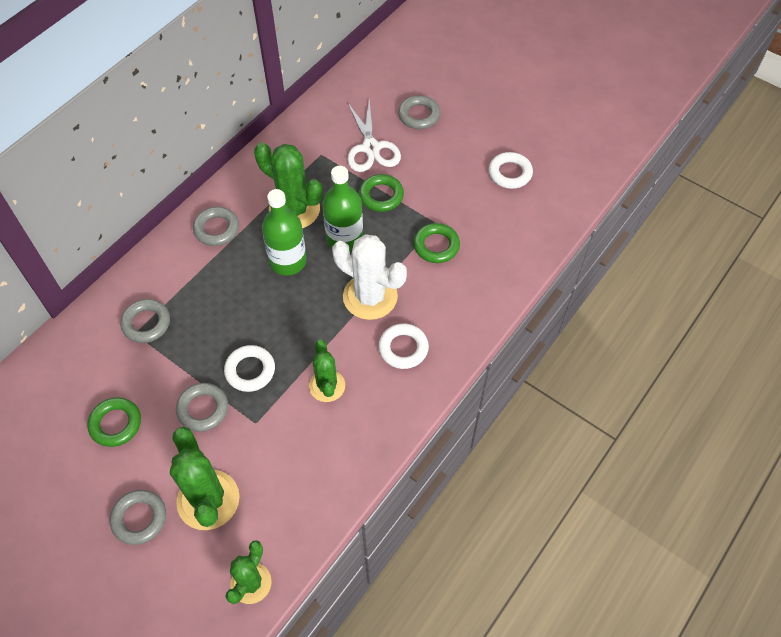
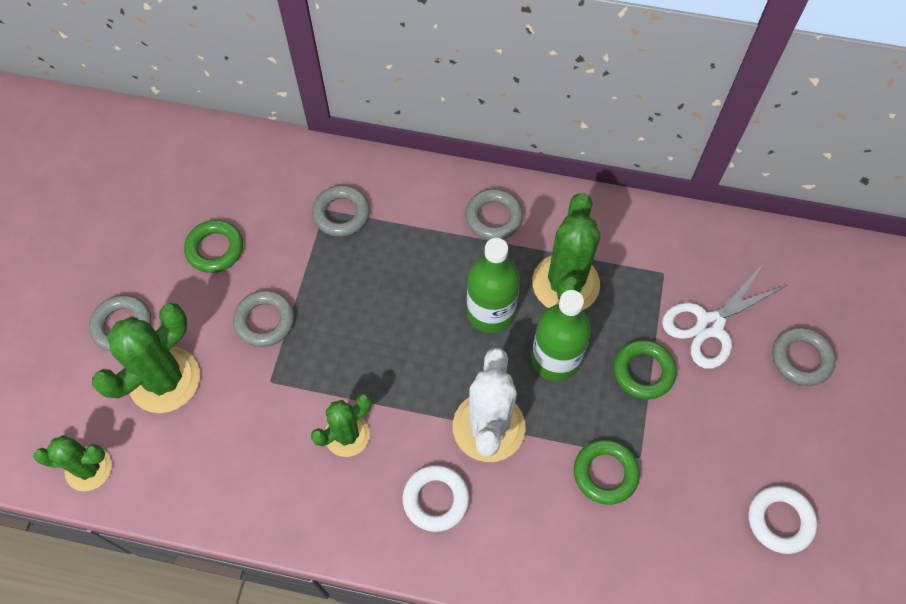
camera: 65 degrees right, 5 degrees up
white ring [224,345,275,392] -> none

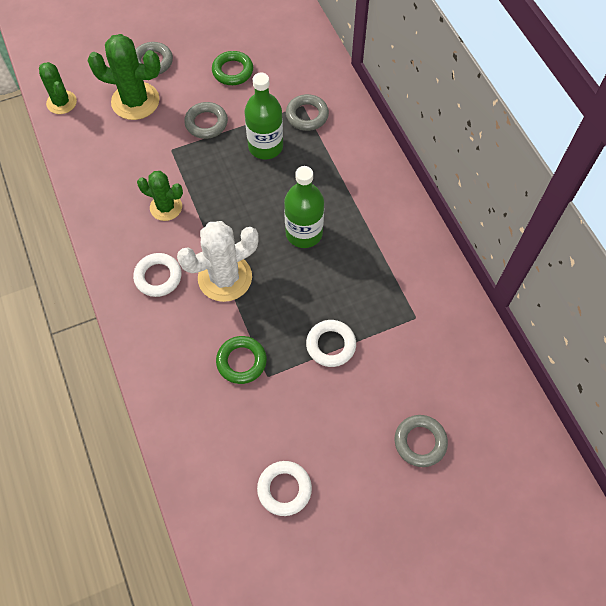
camera: 55 degrees right, 0 degrees up
grey ring [465,189,523,240] -> none
green bottle [531,290,591,381] -> green bottle moved to [244,73,283,159]
green cactus [532,193,600,310] -> none
green ring [614,340,677,399] -> white ring [306,320,356,367]
white scissors [662,263,787,369] -> none

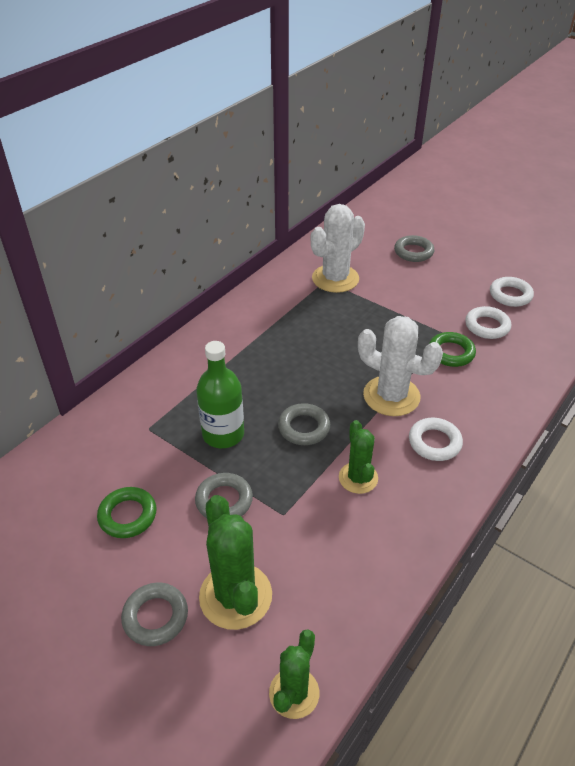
camera: 120 degrees left, 20 degrees down
green bottle [284,166,324,248] -> none
grey ring [286,94,329,131] -> grey ring moved to [278,403,330,445]
white ring [306,320,356,367] -> white ring moved to [465,306,511,339]
none -> white cactus [311,204,365,293]

